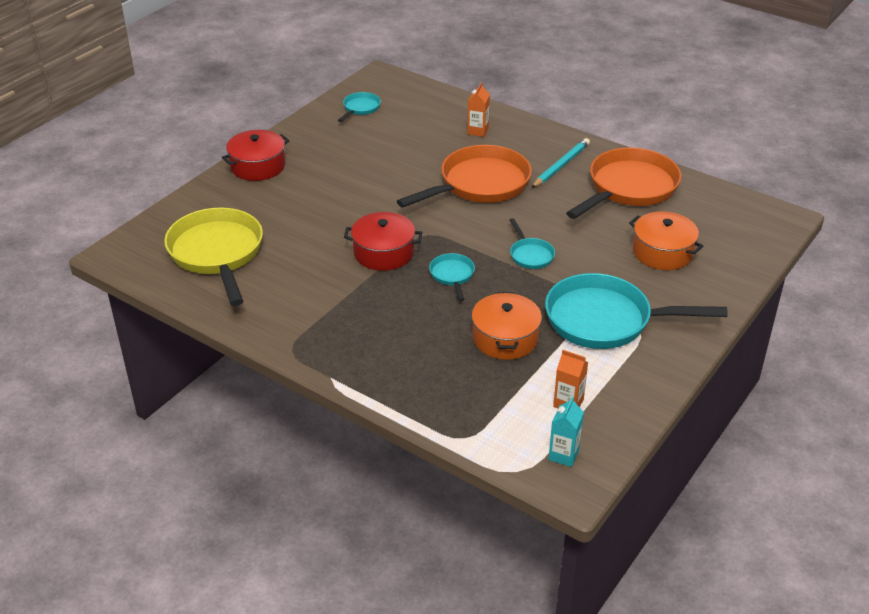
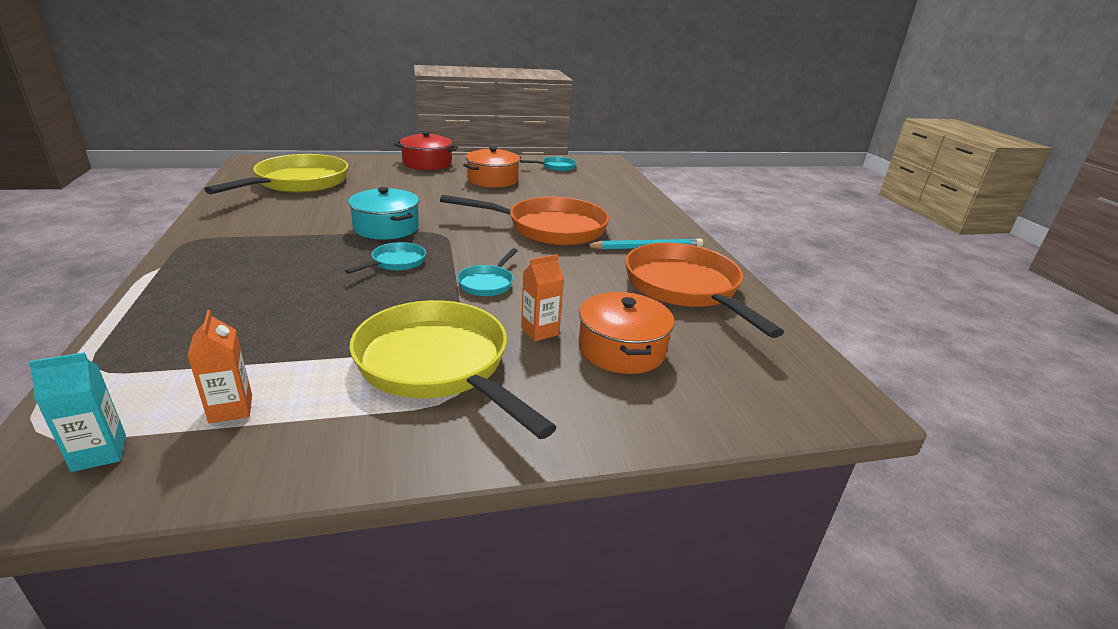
camera: 40 degrees right, 10 degrees down
red pot [344,212,422,271] -> turquoise pot [348,187,419,240]
orange carton [467,82,490,137] -> orange carton moved to [521,254,564,341]
orange pot [471,292,542,360] -> orange pot moved to [463,147,521,188]
turquoise pan [545,273,727,349] -> yellow pan [350,300,557,439]
orange pan [566,148,681,219] -> orange pan turned 105 degrees counterclockwise [625,243,784,338]

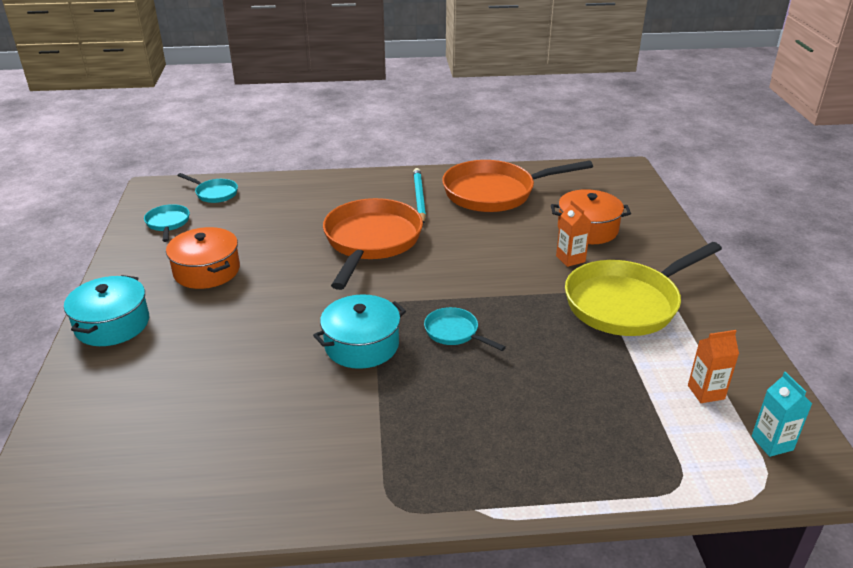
camera: 80 degrees left, 5 degrees up
yellow pan [204,154,348,194] -> none
red pot [394,132,458,170] -> turquoise pot [64,275,149,346]
turquoise pan [457,248,518,296] -> turquoise pan moved to [177,173,238,203]

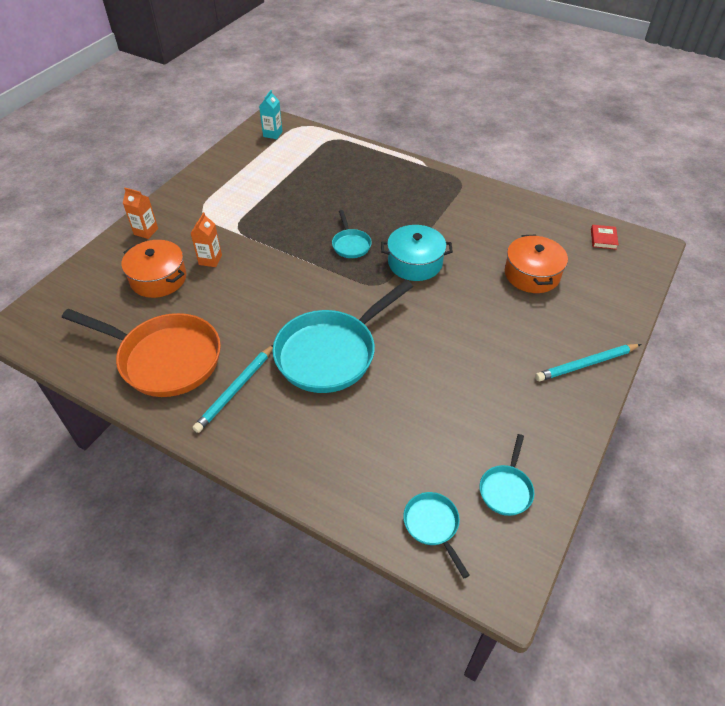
camera: 145 degrees left, 15 degrees up
turquoise pot [64,275,149,346] -> turquoise pencil [535,344,641,381]
orange pot [166,227,240,289] -> orange pot moved to [505,235,568,293]
orange pan [323,198,423,290] -> turquoise pan [273,280,413,393]
yellow pan [565,242,722,336] -> none
orange carton [688,330,739,403] -> orange carton moved to [123,188,158,239]
none -> red book [591,225,619,250]

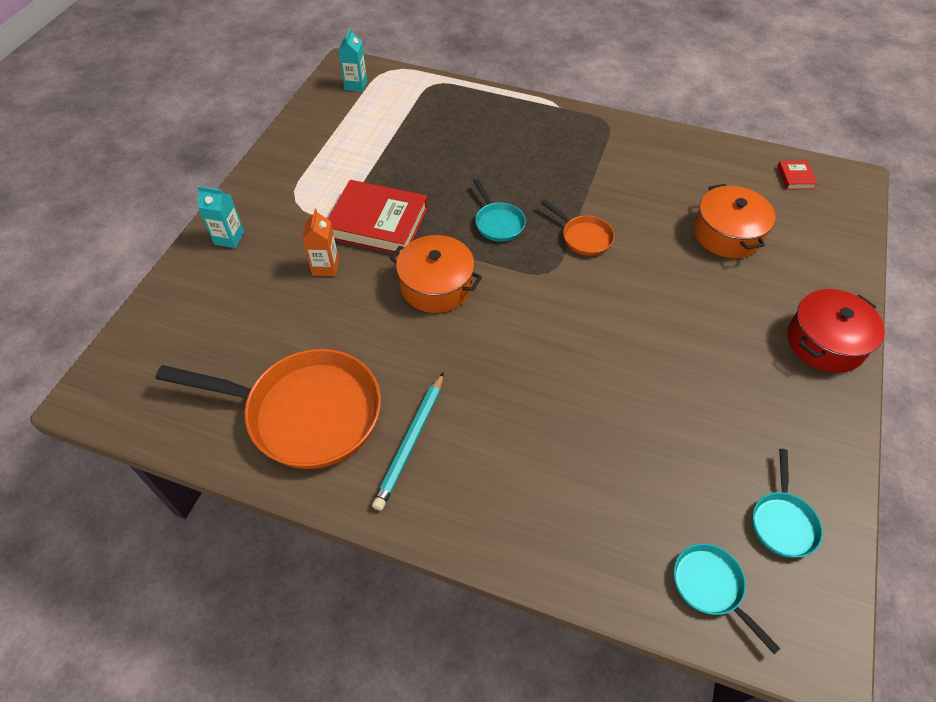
camera: 10 degrees left, 5 degrees up
orange pot [121,240,186,298] -> orange pot moved to [390,235,482,313]
orange carton [123,188,158,239] -> turquoise carton [198,186,244,248]
turquoise pan [273,280,413,393] -> none
turquoise pot [381,225,453,281] -> orange pan [541,199,615,256]
turquoise pencil [535,344,641,381] -> red pot [788,289,885,373]
none -> red book [328,180,428,255]

